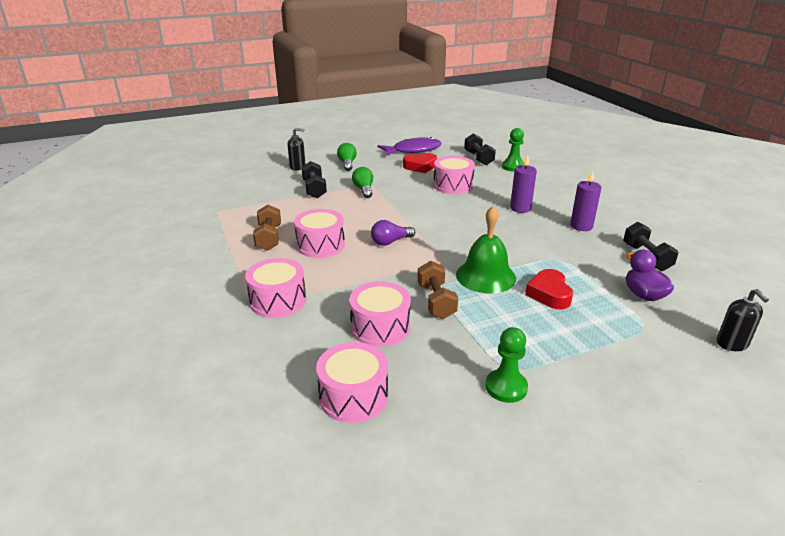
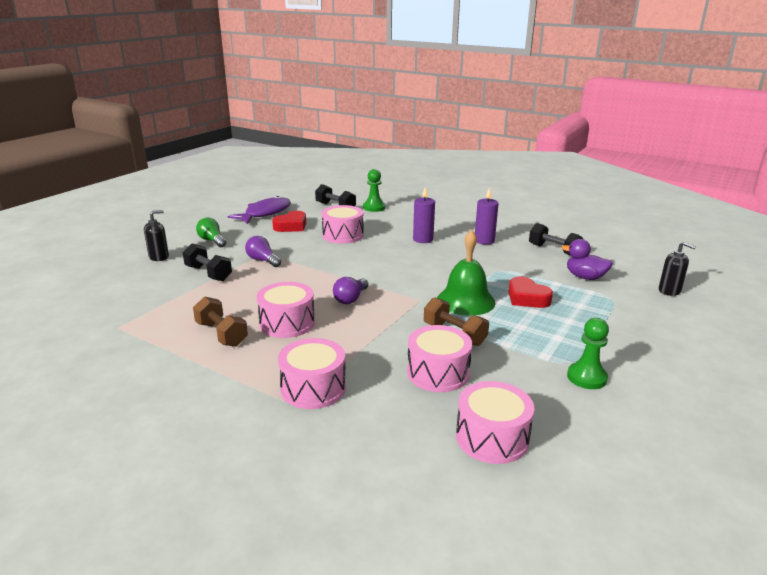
camera: 35 degrees left, 5 degrees down
green light bulb [352,167,373,198] -> purple light bulb [245,236,281,267]

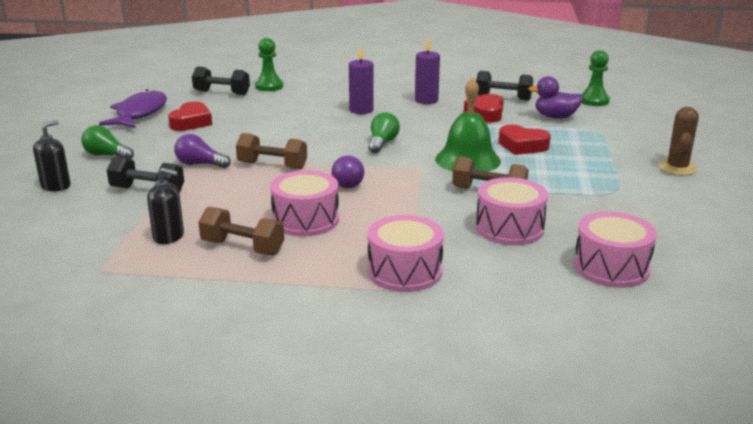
camera: 25 degrees left, 0 degrees up
pink drum [322,205,364,244] -> none
green pawn [567,318,609,389] -> green pawn moved to [581,50,610,106]
black soap dispenser [659,242,696,296] -> black soap dispenser moved to [147,168,184,244]
none -> brown dumbbell [236,133,307,169]
none -> green light bulb [368,112,400,153]
none -> red heart [464,94,504,122]
none -> brown cactus [658,107,699,176]

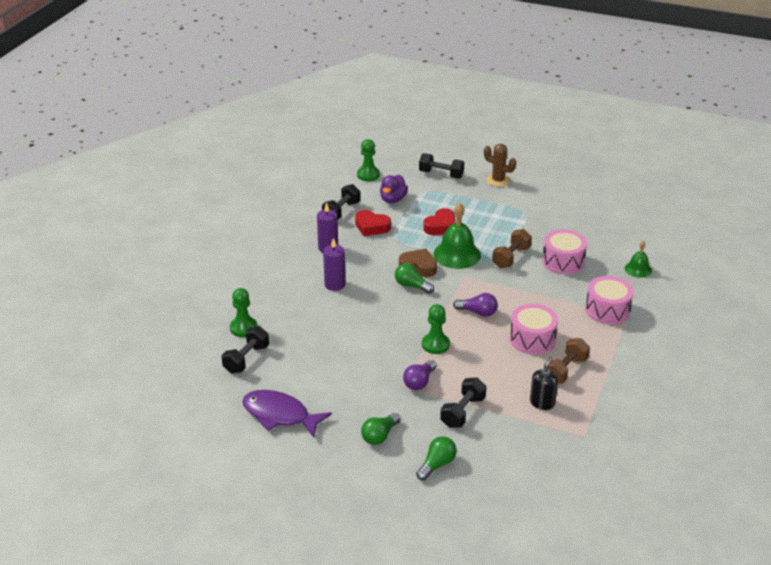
camera: 75 degrees left, 10 degrees up
black soap dispenser [33,121,71,191] -> green light bulb [416,436,457,481]
red heart [168,102,212,131] -> none
brown dumbbell [236,133,307,169] -> green pawn [422,304,450,354]
pink drum [574,212,657,288] -> none
none -> brown heart [399,249,437,277]
none -> black dumbbell [419,153,464,179]
none -> green bell [625,241,652,278]

